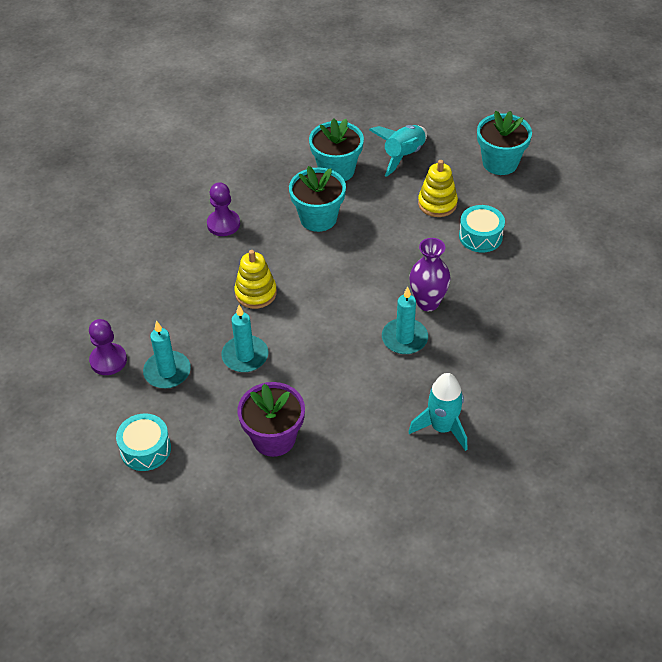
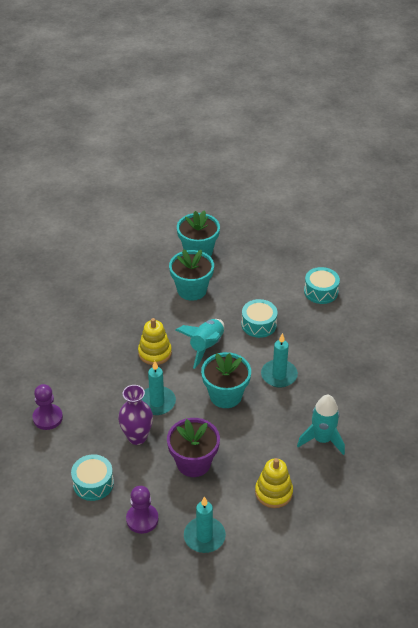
camera: 10 degrees left, 5 degrees down
turquoise candle [143,320,191,388] -> turquoise candle moved to [184,496,226,553]
purple pawn [207,182,240,236] -> purple pawn moved to [126,486,158,534]
turquoise rocket [369,125,427,177] -> turquoise rocket moved to [176,319,224,369]
purple vase [409,238,450,311] -> purple vase moved to [118,385,153,445]
yellow stacking toy [418,160,458,217] -> yellow stacking toy moved to [255,458,293,508]
turquoise flower pot [477,111,532,175] -> turquoise flower pot moved to [201,352,251,408]
none -> turquoise drum [241,299,278,338]

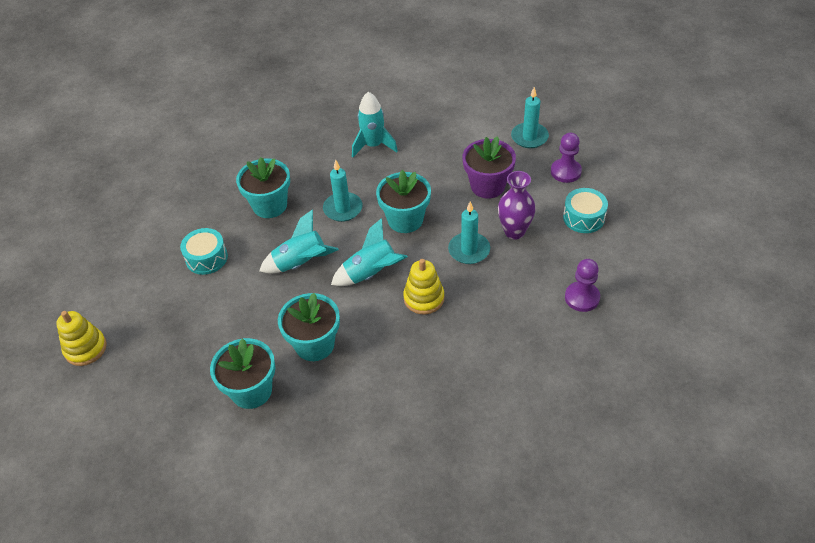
camera: 135 degrees left, 5 degrees up
turquoise drum [241,299,278,338] -> turquoise rocket [259,209,339,273]
yellow stacking toy [255,458,293,508] -> yellow stacking toy moved to [56,311,107,366]
none -> turquoise flower pot [236,157,290,218]

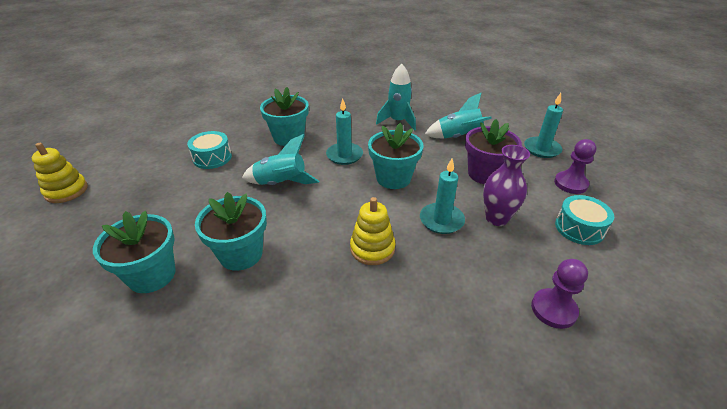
camera: 20 degrees right, 10 degrees down
turquoise rocket [331,218,408,286] -> turquoise rocket moved to [425,92,492,139]

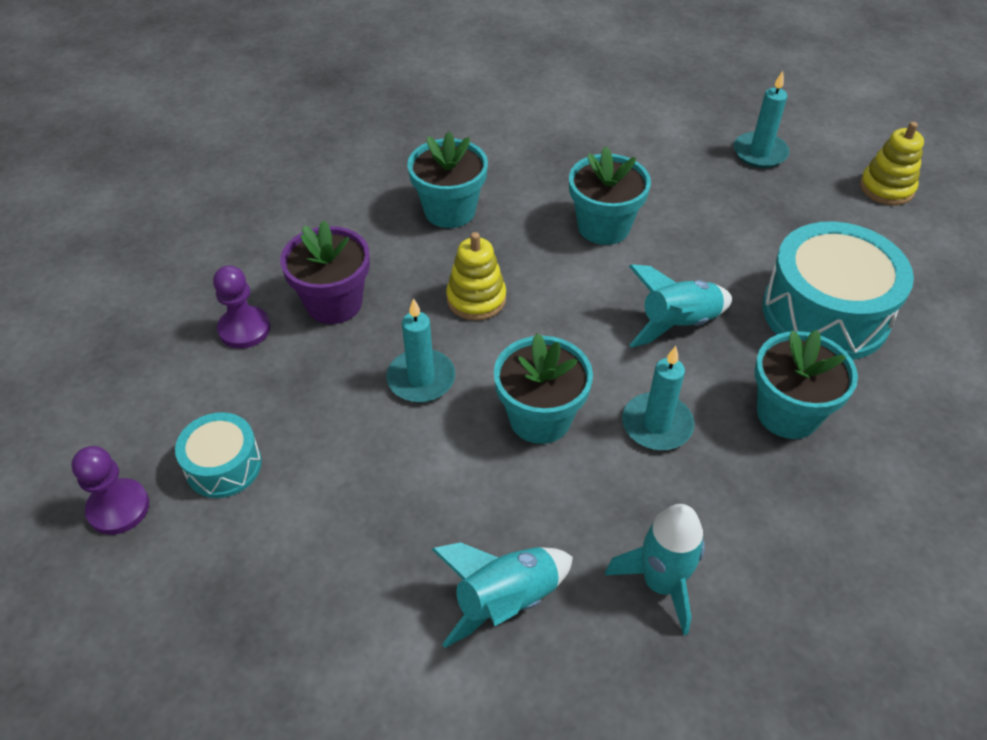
camera: 145 degrees right, 10 degrees up
turquoise flower pot [93,211,176,293] -> turquoise flower pot moved to [407,132,488,228]
turquoise drum [187,131,232,169] -> turquoise drum [763,222,914,360], size x1.91
purple flower pot [465,119,522,184] -> purple flower pot moved to [280,220,370,324]
purple vase [483,145,530,226] -> none
turquoise candle [524,93,563,158] -> turquoise candle moved to [734,71,790,168]
purple pawn [554,139,596,194] -> purple pawn moved to [71,446,149,535]

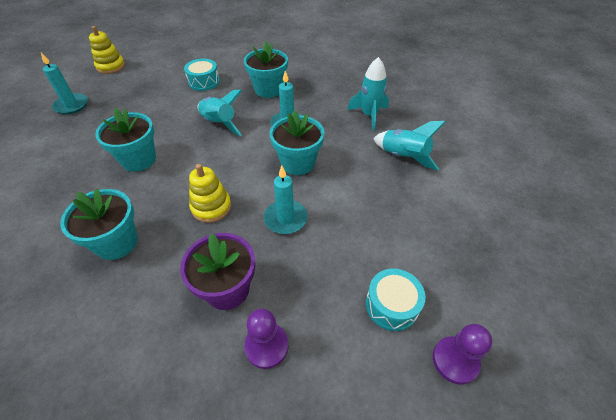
camera: 105 degrees left, 0 degrees up
turquoise drum [763,222,914,360] -> turquoise drum [184,59,220,91], size x0.52

